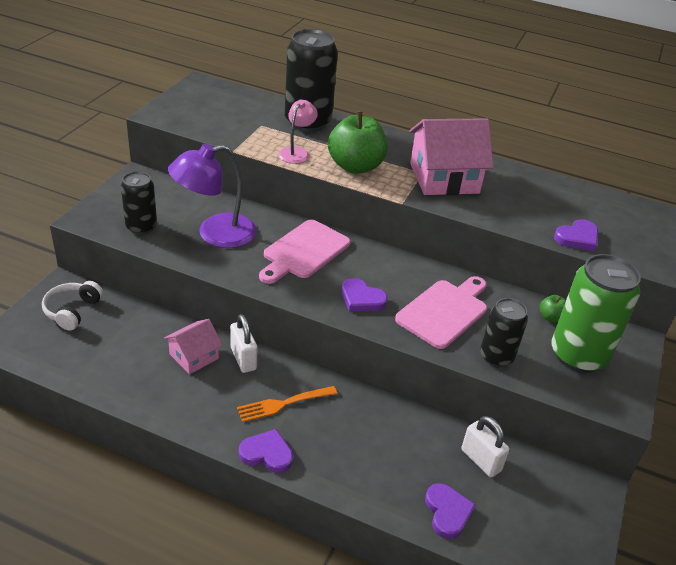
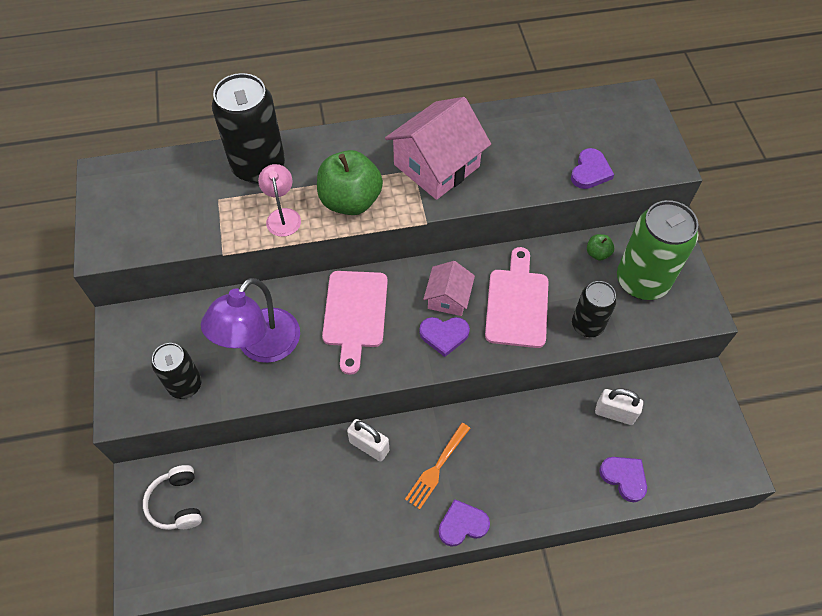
camera: 30 degrees left, 20 degrees up
pink house [164,319,223,374] -> pink house moved to [423,261,475,316]

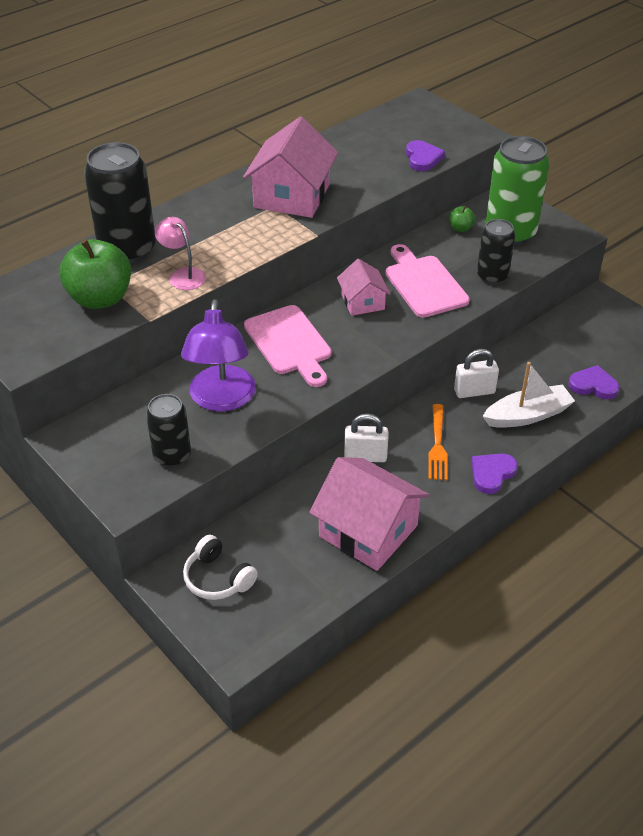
camera: 30 degrees left, 15 degrees down
green apple [317,150,383,215] -> green apple moved to [59,239,131,309]
purple heart [419,317,470,357] -> none
white padlock [595,388,643,425] -> white padlock moved to [454,349,499,398]
none -> pink house [309,457,429,571]
none -> white boat [483,362,575,428]

